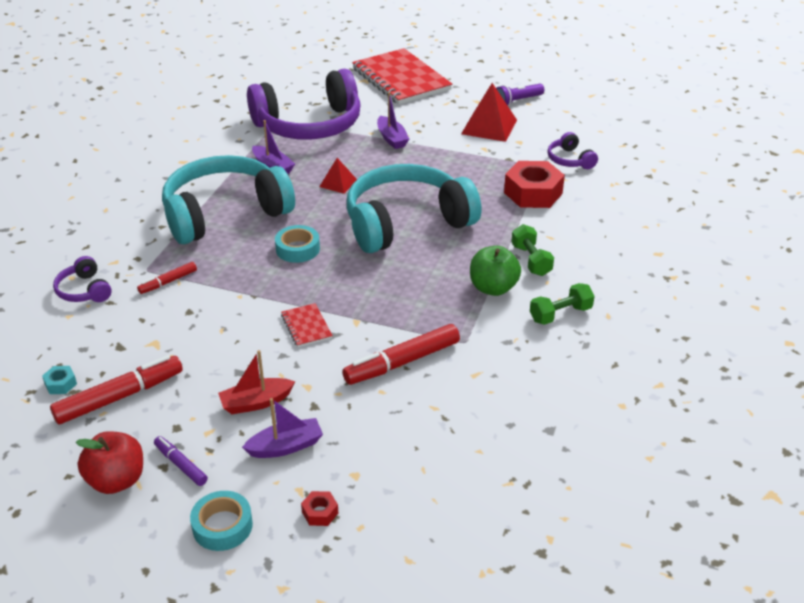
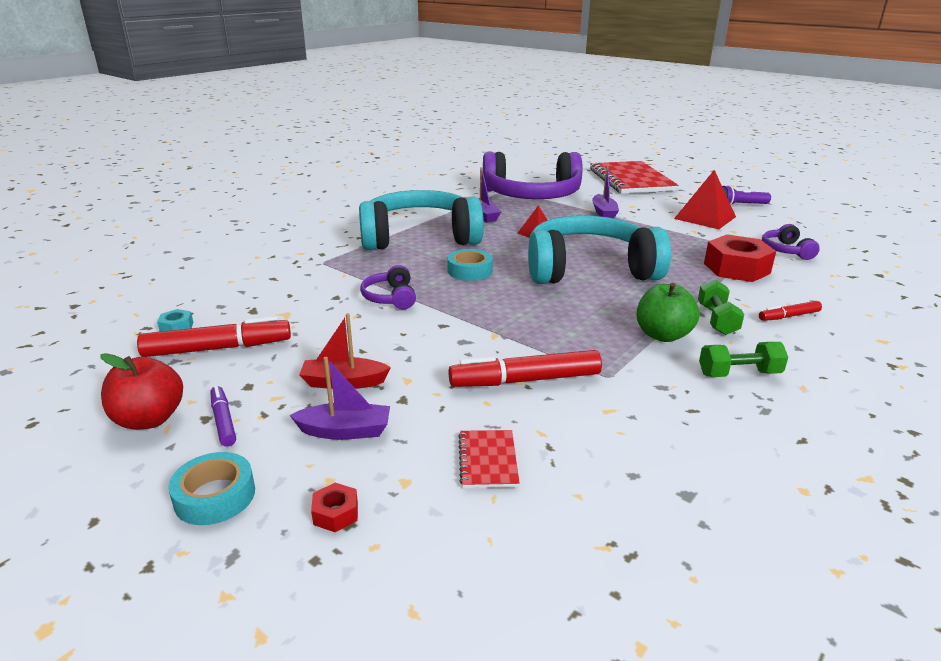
camera: 20 degrees right, 10 degrees down
purple headphones [53,256,112,302] -> purple headphones moved to [360,265,416,309]
red marker [137,262,197,294] -> red marker moved to [759,301,822,321]
red notebook [281,303,333,347] -> red notebook moved to [458,430,519,488]

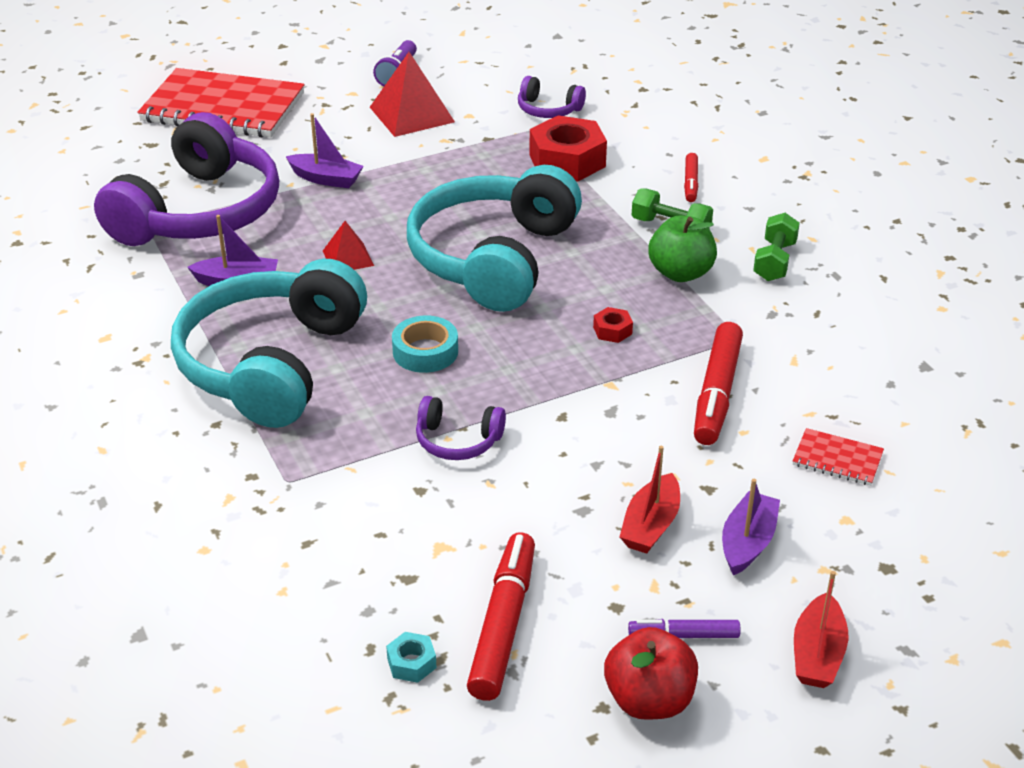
camera: 65 degrees left, 10 degrees up
turquoise tape [168,452,255,525] -> red boat [794,571,849,688]
red nut [311,483,358,532] -> red nut moved to [593,307,633,343]

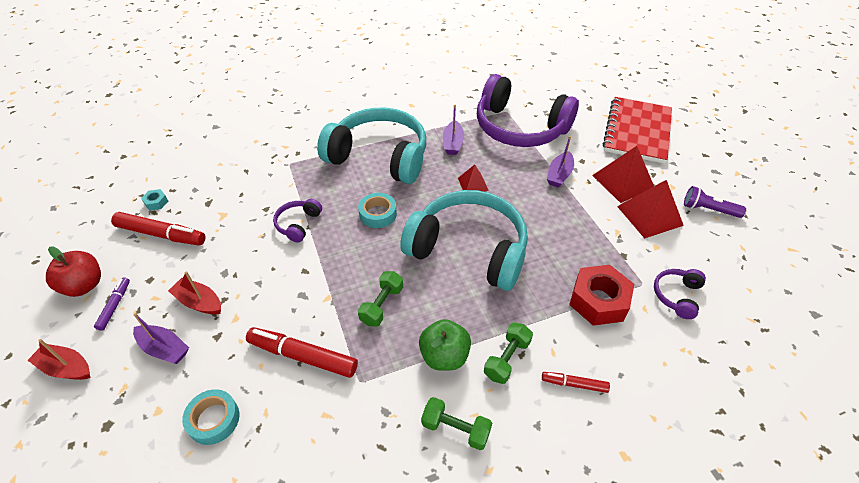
camera: 95 degrees right, 10 degrees up
red nut [593,307,633,343] -> green dumbbell [358,271,403,327]
red notebook [793,428,884,486] -> turquoise tape [182,389,239,445]
none -> red pyramid [592,146,654,203]

